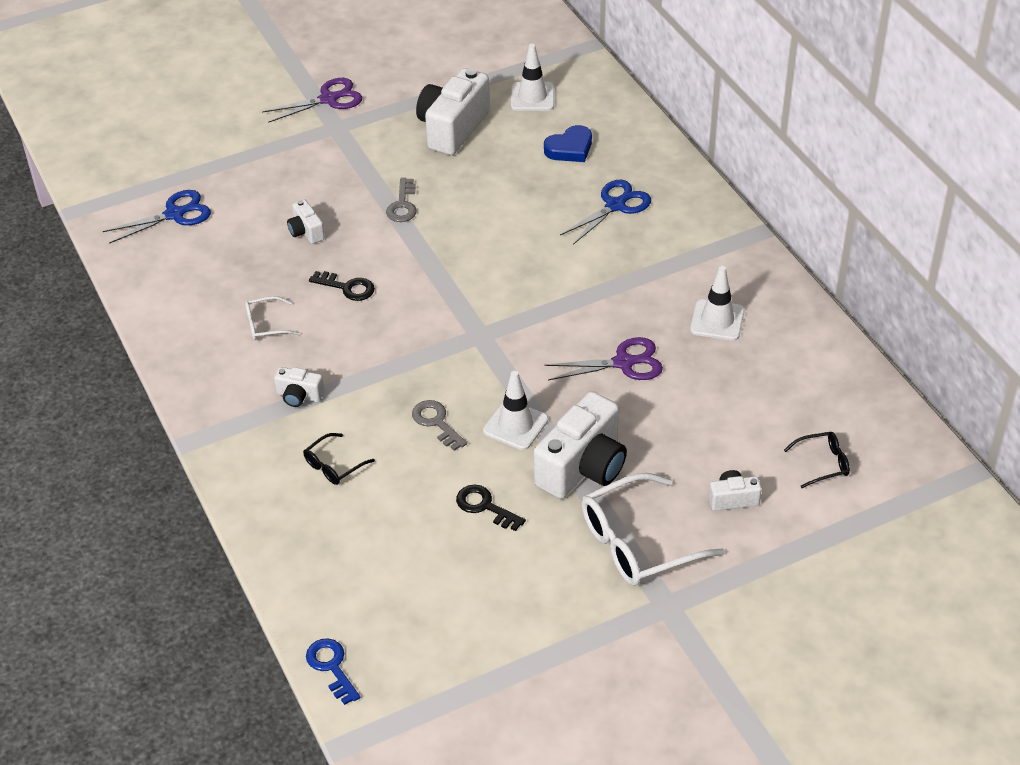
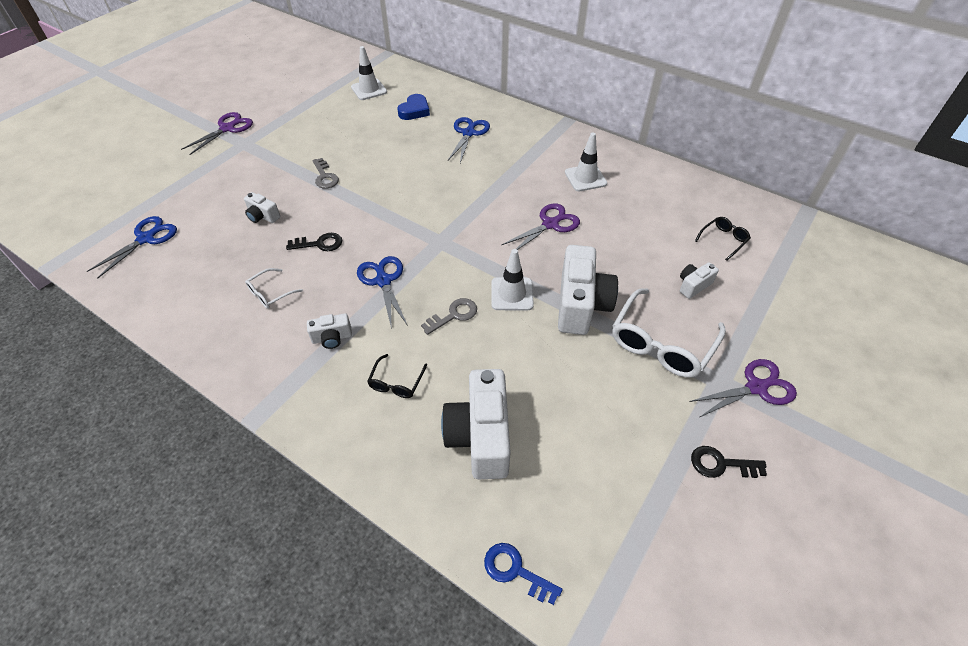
camera: 30 degrees left, 5 degrees up
grey key [412,400,467,451] -> grey key turned 120 degrees clockwise [421,298,477,335]
white camera [416,68,490,155] -> white camera moved to [441,369,511,479]
black key [456,485,526,531] -> black key moved to [691,446,767,478]
none -> blue scissors [357,256,408,329]
none -> purple scissors [689,359,797,417]

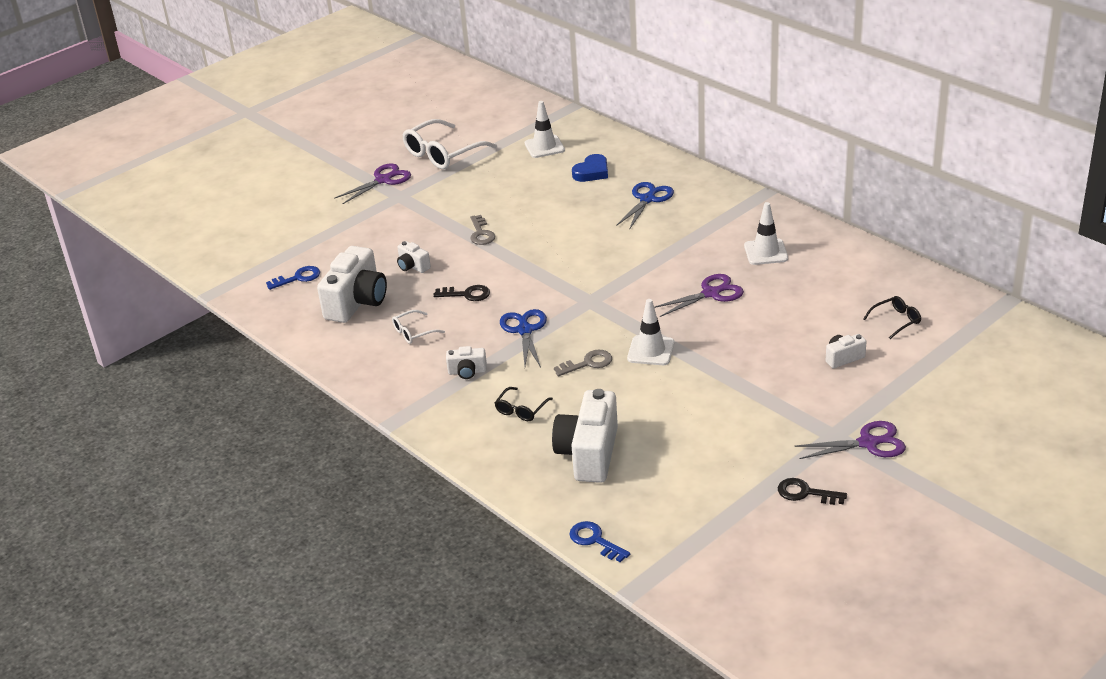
camera: 15 degrees right, 15 degrees down
blue scissors [87,216,177,279] -> blue key [266,266,320,290]
white camera [558,245,618,335] -> white camera moved to [317,246,387,323]
white glasses [612,288,726,378] -> white glasses moved to [402,119,497,169]

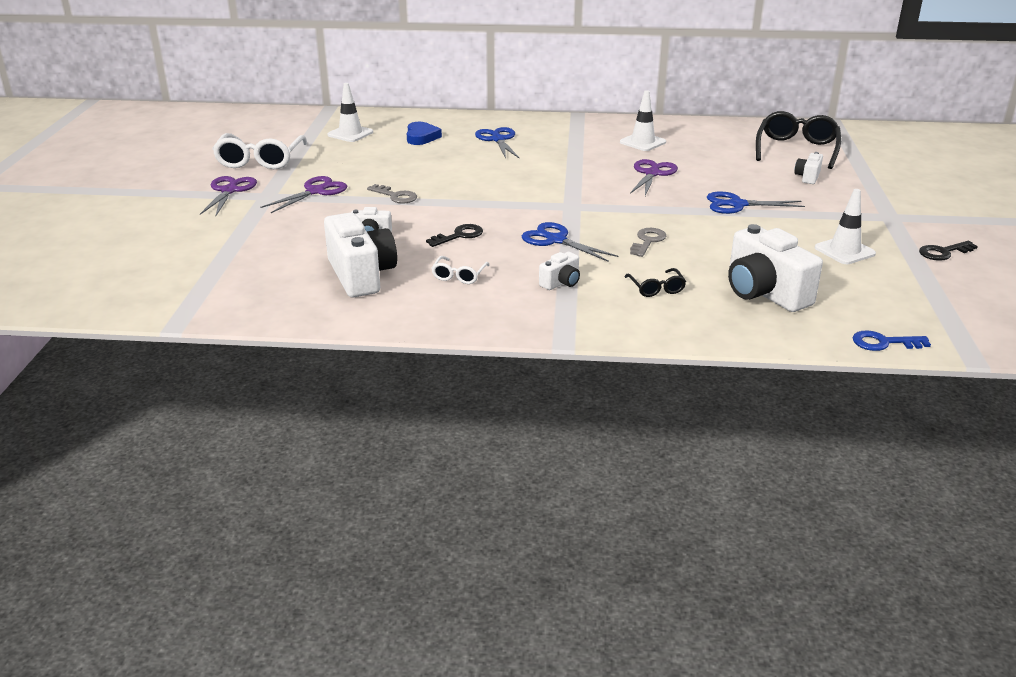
camera: 45 degrees left, 5 degrees down
blue key [266,266,320,290] -> none
white traffic cone [627,299,674,365] -> white traffic cone moved to [815,189,876,264]
purple scissors [794,421,906,459] -> purple scissors moved to [261,176,347,213]
black glasses [863,296,921,339] -> black glasses [756,111,841,169], size x2.02
none -> blue scissors [707,192,805,214]

